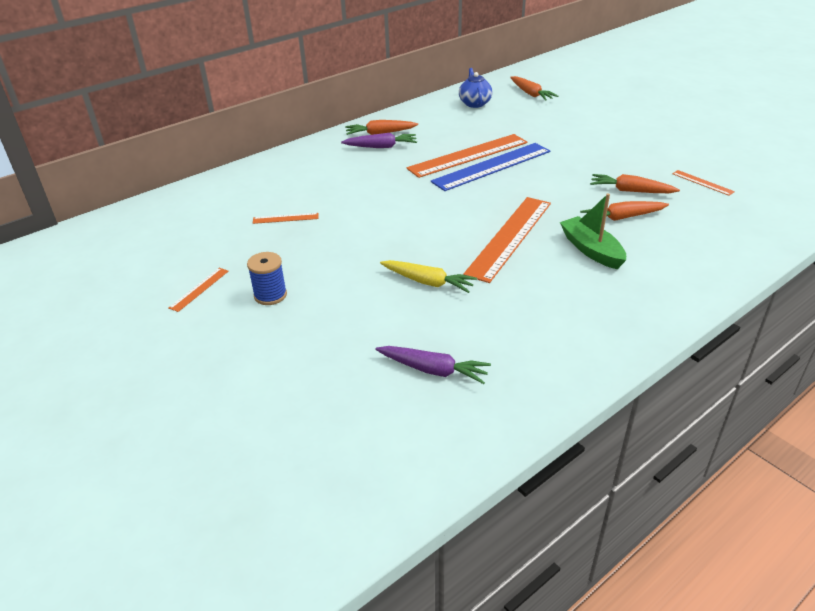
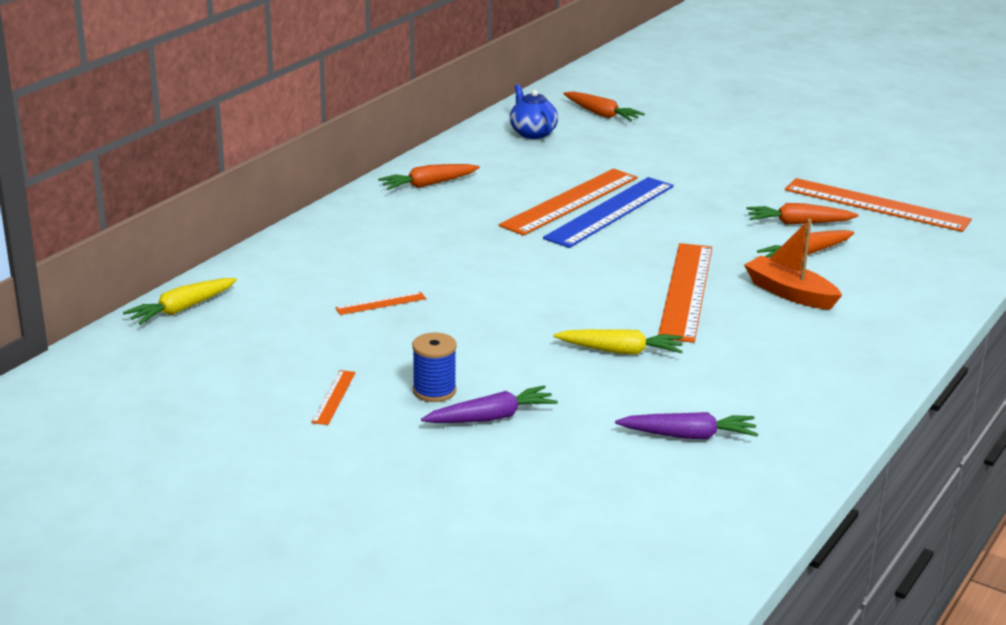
camera: 20 degrees left, 10 degrees down
purple carrot [341,133,417,148] -> purple carrot moved to [421,385,558,423]
green boat [560,193,626,269] -> orange boat [744,219,842,310]
orange ruler [672,170,735,196] -> orange ruler [785,178,972,232], size x2.30
none -> yellow carrot [123,278,237,325]

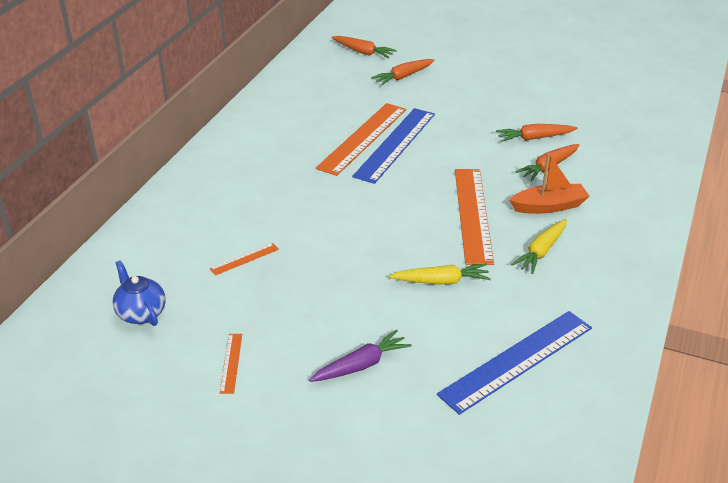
camera: 10 degrees left, 10 degrees up
yellow carrot [123,278,237,325] -> yellow carrot moved to [511,219,567,274]
orange carrot [378,164,480,190] -> orange carrot moved to [371,59,434,85]
blue spool [412,333,457,402] -> none
blue teapot [510,84,558,139] -> blue teapot moved to [113,260,166,326]
purple carrot [615,412,758,439] -> blue ruler [437,311,592,415]
orange boat [744,219,842,310] -> orange boat turned 135 degrees clockwise [509,153,589,214]
orange ruler [785,178,972,232] -> none

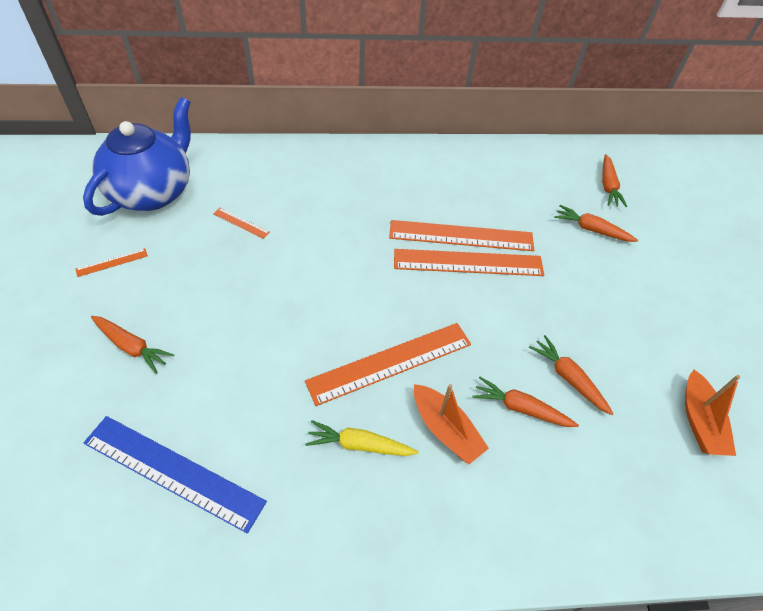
camera: 60 degrees right, 15 degrees up
blue teapot [113,260,166,326] -> blue teapot [83,97,191,216], size x2.14
purple carrot [309,330,411,382] -> orange carrot [91,316,174,374]
blue ruler [352,108,435,184] -> orange ruler [394,249,544,276]
yellow carrot [389,263,491,285] -> none
none -> orange boat [685,369,740,456]

